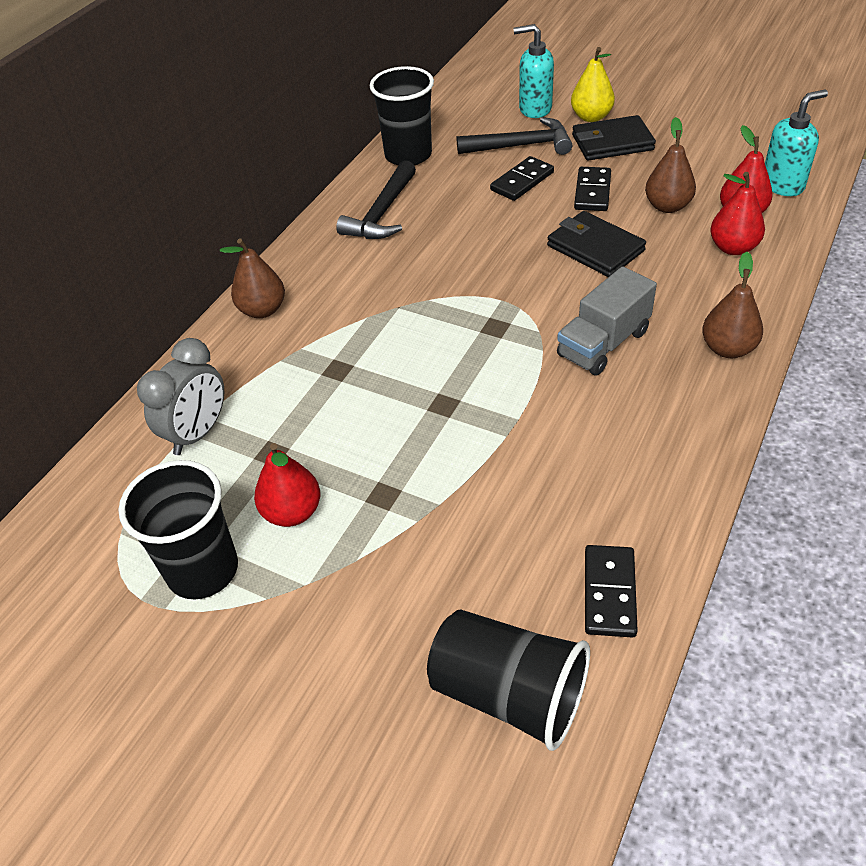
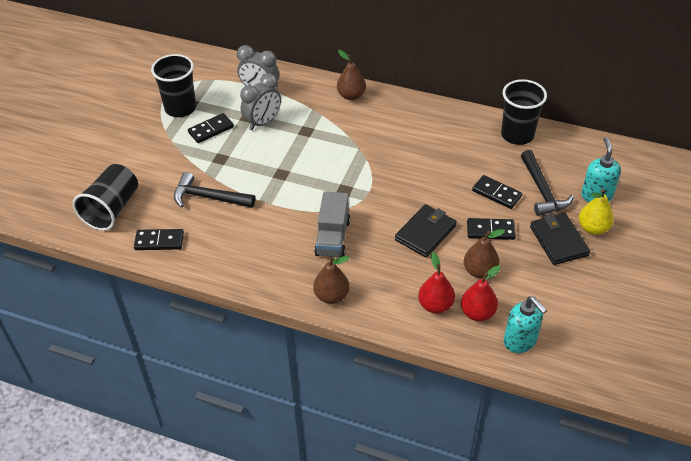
camera: 80 degrees right, 0 degrees up
red pear [254,443,320,527] -> black domino [188,113,234,143]
black hammer [336,160,416,239] -> black hammer moved to [174,172,255,208]
grey truck [557,266,657,376] -> grey truck turned 120 degrees counterclockwise [314,191,350,257]
none -> grey clock [240,74,281,131]

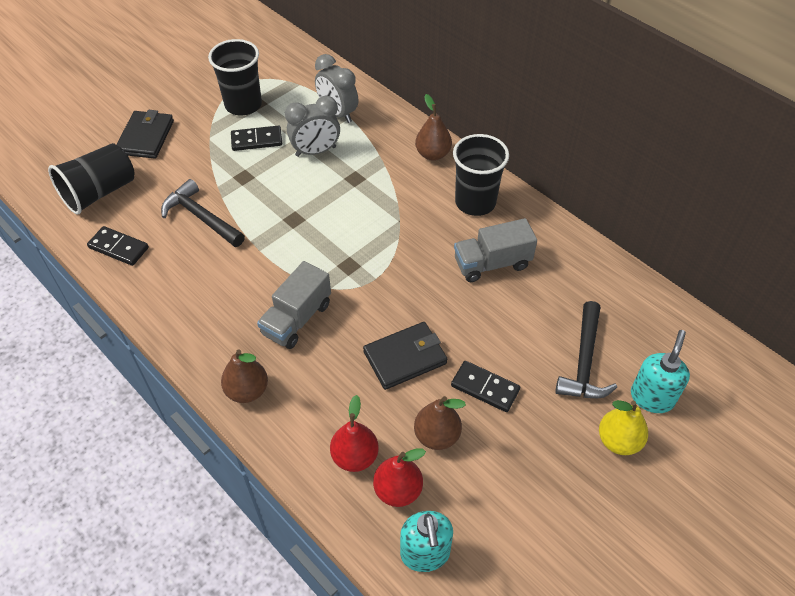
camera: 25 degrees right, 5 degrees up
black domino [472,175,522,209] -> none
black cup [501,79,547,145] -> black cup moved to [453,134,509,216]
black wallet [530,213,590,265] -> black wallet moved to [116,110,174,159]
none -> grey truck [454,218,537,282]

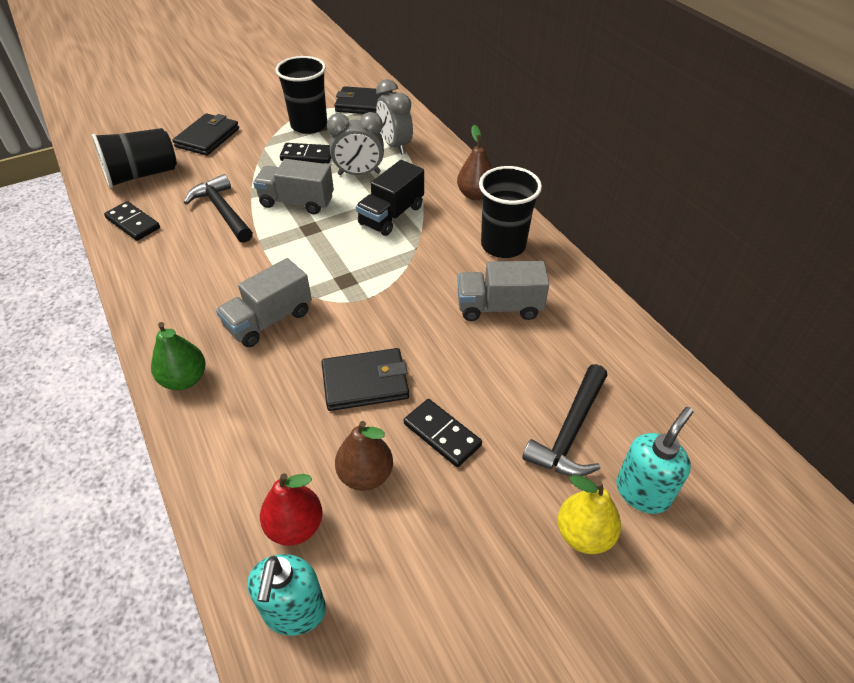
camera: 15 degrees right, 5 degrees down
brown pear [221,349,268,403] -> green pear [151,322,206,390]
red pear [330,395,379,472] -> none
none -> grey truck [253,159,334,214]
none -> black wallet [334,86,392,114]
none -> black truck [356,160,424,236]

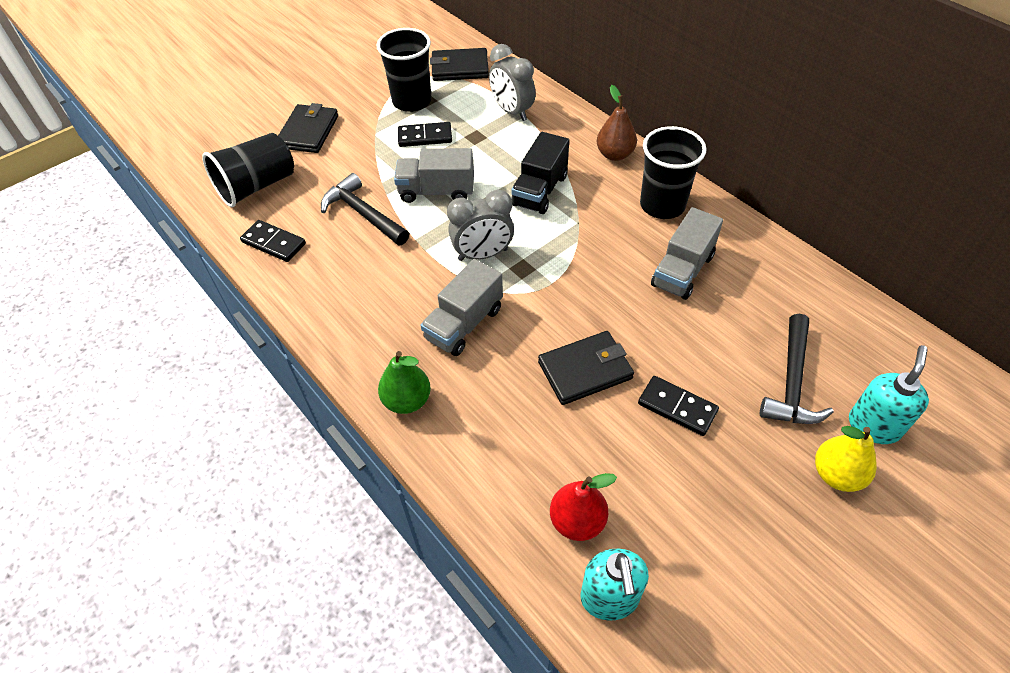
camera: 10 degrees left, 5 degrees up
grey clock [327,112,384,175] -> grey clock moved to [447,190,514,261]
brown pear [335,421,393,491] -> none
grey truck [457,261,549,321] -> grey truck turned 45 degrees counterclockwise [651,207,723,300]

